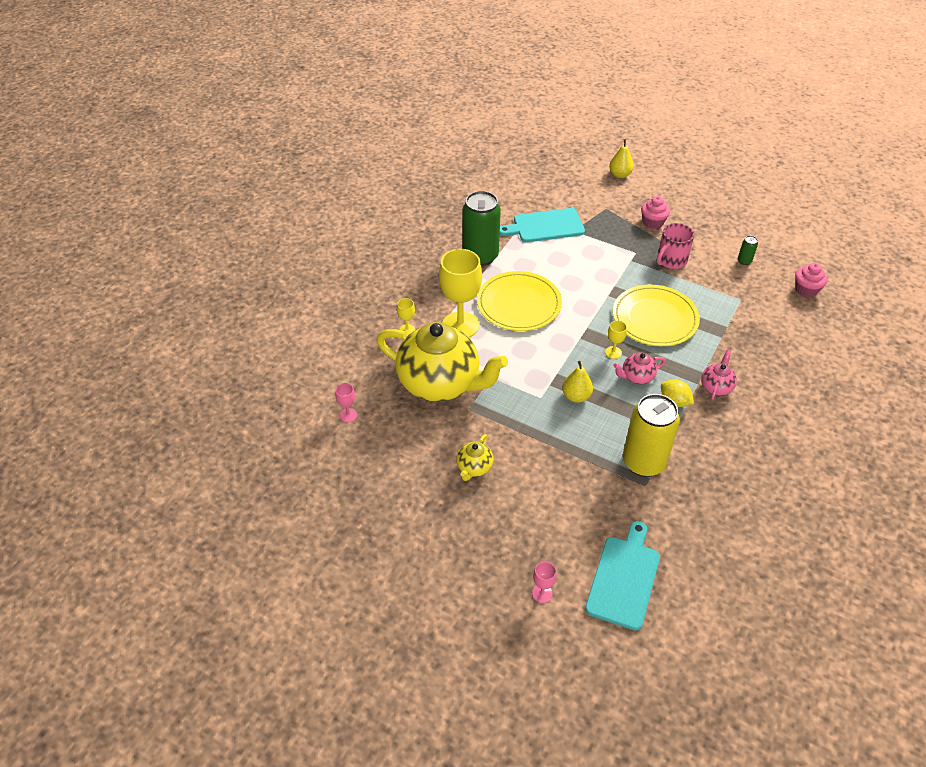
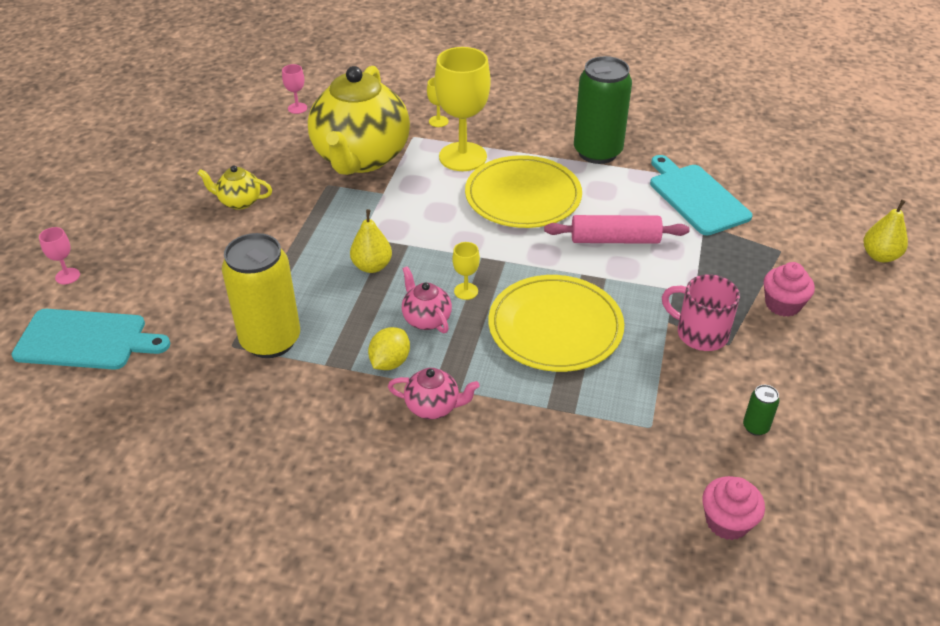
camera: 75 degrees right, 5 degrees down
none -> pink rolling pin [544,215,689,244]

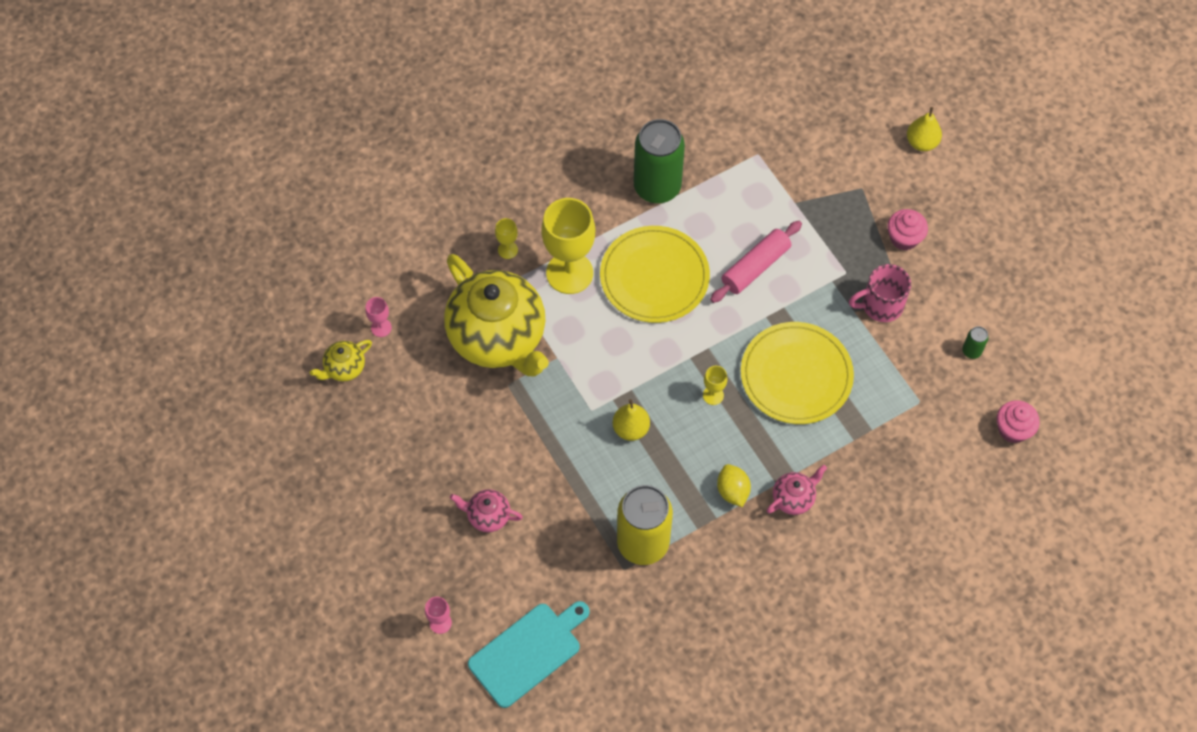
camera: 45 degrees left, 20 degrees up
yellow teapot [197,165,272,210] -> yellow teapot moved to [309,340,372,382]
pink teapot [402,266,452,333] -> pink teapot moved to [450,489,523,532]
turquoise cutting board [650,155,753,235] -> none

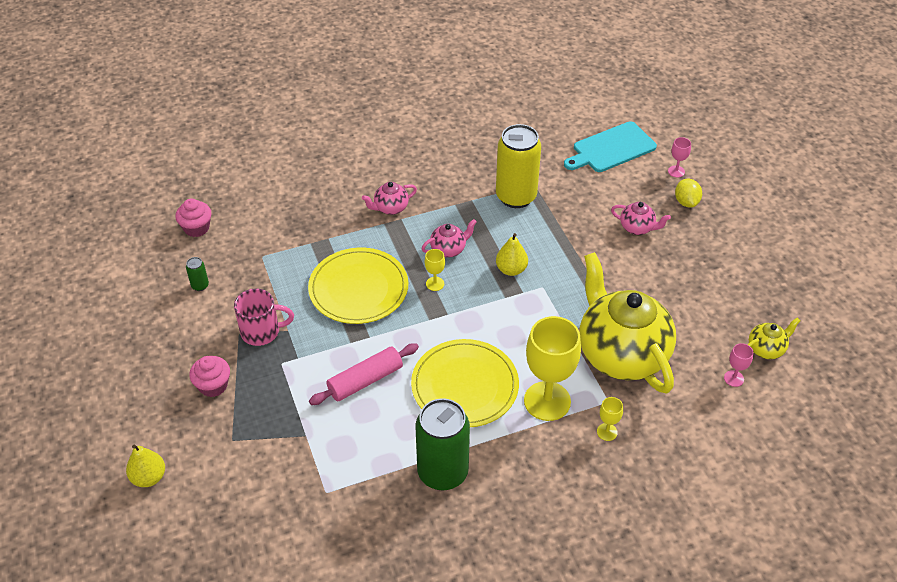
camera: 170 degrees left, 15 degrees down
yellow lemon [717,464,751,507] -> yellow lemon moved to [675,179,702,207]
none -> pink teapot [422,219,477,258]

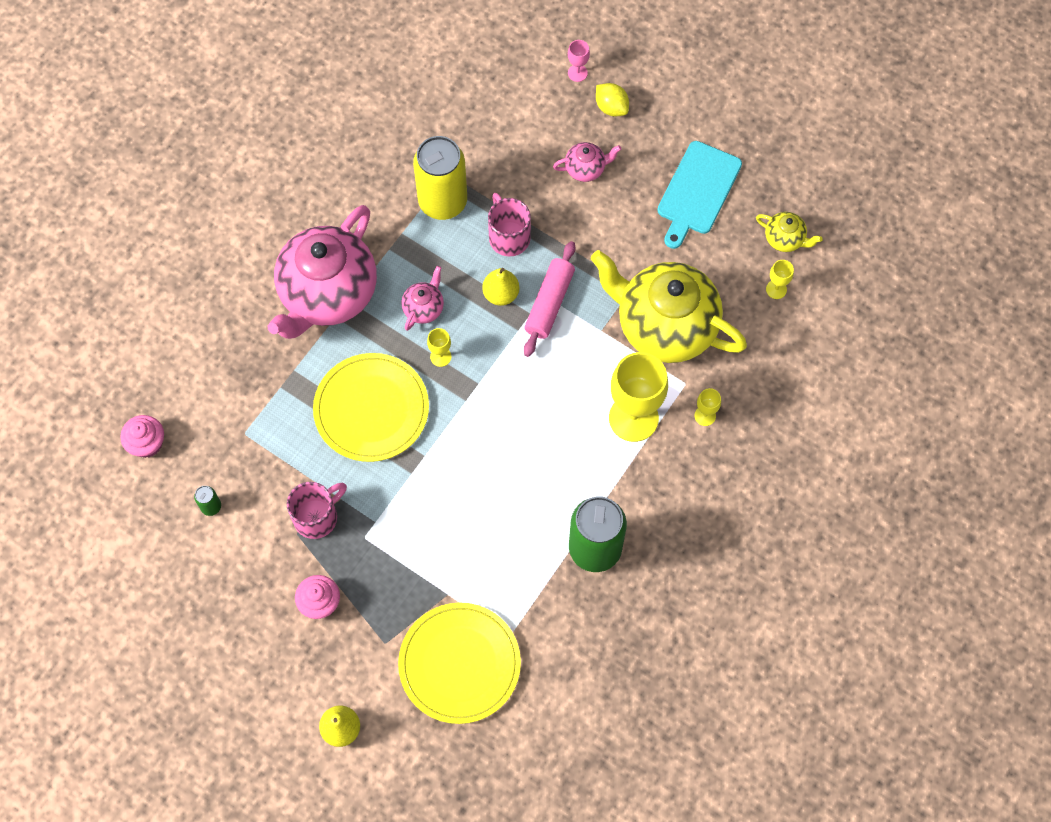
camera: 35 degrees left, 20 degrees up
pink rolling pin [309,343,419,405] -> pink rolling pin moved to [524,241,575,357]
pink teapot [362,182,417,215] -> pink teapot [268,205,377,339], size x2.41
yellow plate [411,339,519,427] -> yellow plate moved to [398,603,521,724]
turquoise cutting board [564,121,657,172] -> turquoise cutting board moved to [657,141,742,249]
pink goblet [724,343,754,387] -> yellow goblet [766,260,794,299]
yellow teapot [747,317,801,359] -> yellow teapot turned 90 degrees clockwise [756,212,823,252]
none -> pink mug [488,193,531,256]

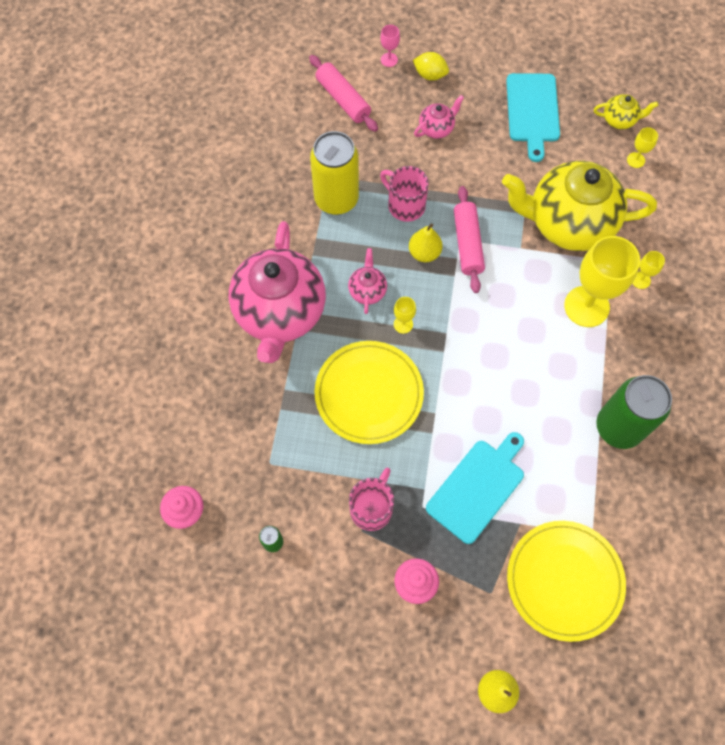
camera: 25 degrees left, 0 degrees up
none -> pink rolling pin [309,55,378,132]
none -> turquoise cutting board [426,432,524,544]

